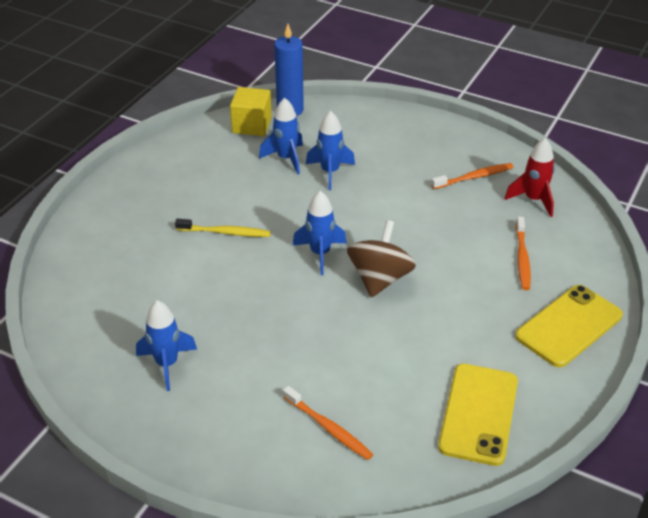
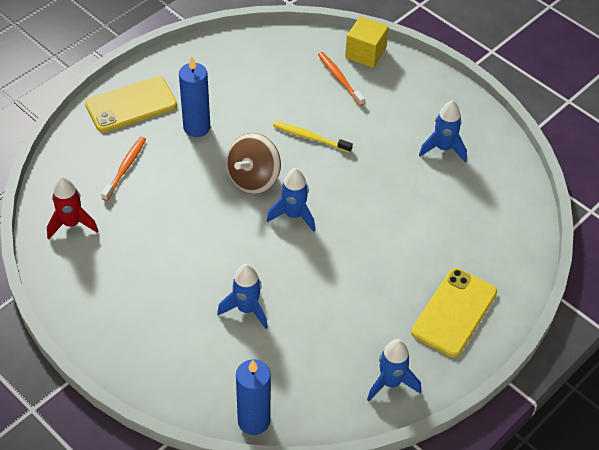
camera: 165 degrees left, 10 degrees up
yellow toothbrush [175,219,271,237] -> yellow toothbrush moved to [273,121,353,153]
yellow cube [230,87,272,136] -> yellow cube moved to [345,16,389,68]
blue rocket [259,98,303,175] -> blue rocket moved to [367,339,421,401]
orange toothbrush [431,163,514,189] -> none
yellow phone [438,364,518,466] -> yellow phone moved to [411,268,497,357]
none -> blue candle [179,57,210,137]

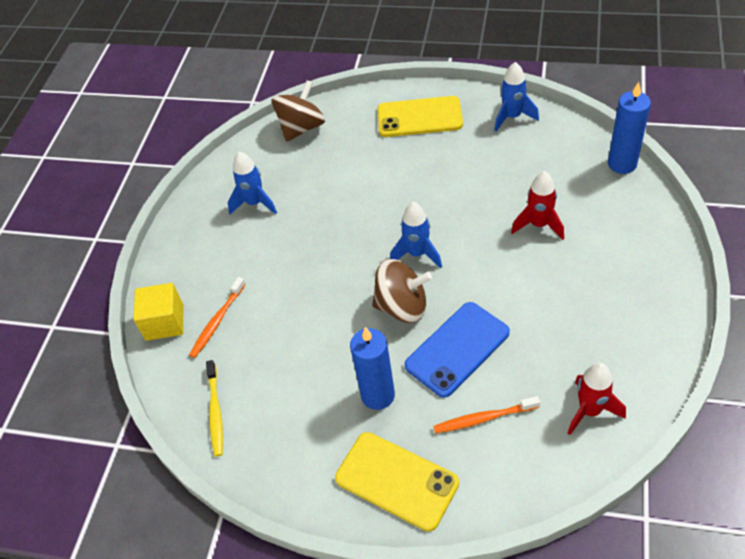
camera: 115 degrees left, 0 degrees up
blue rocket [217,264,268,329] -> red rocket [511,171,564,240]
yellow toothbrush [273,121,353,153] -> yellow toothbrush moved to [206,360,223,457]
none -> brown spinning top [272,80,325,142]
none -> blue phone [405,302,510,398]

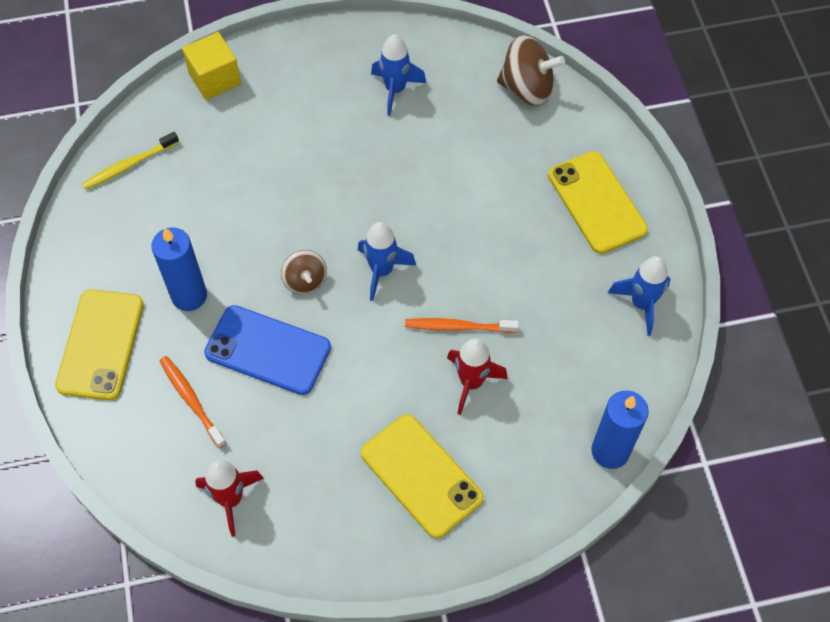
camera: 60 degrees right, 10 degrees up
orange toothbrush [189,277,246,358] -> orange toothbrush moved to [405,318,519,333]
brown spinning top [372,259,432,323] -> brown spinning top [281,250,327,294], size x0.60
none -> yellow phone [361,414,483,538]

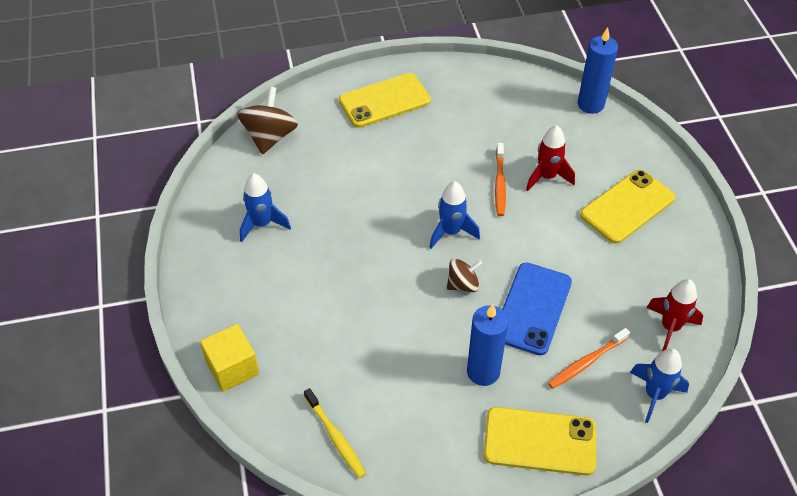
camera: 90 degrees left, 10 degrees down
blue rocket [608,256,670,336] -> blue rocket moved to [630,348,689,423]

